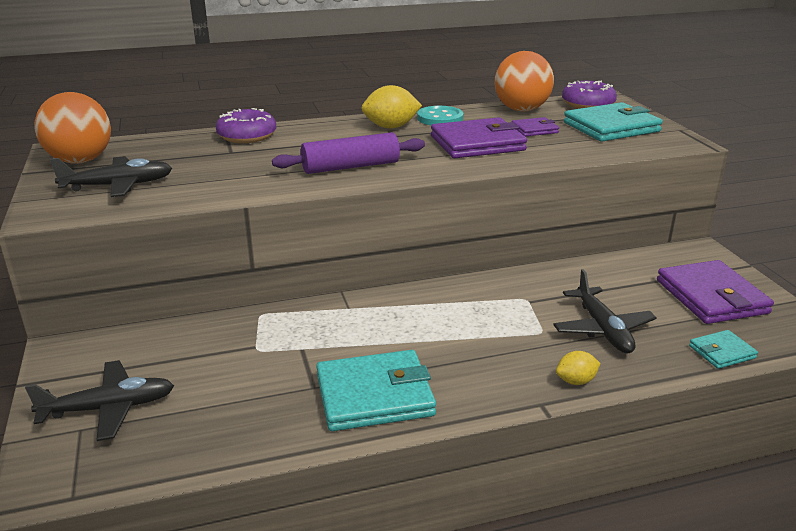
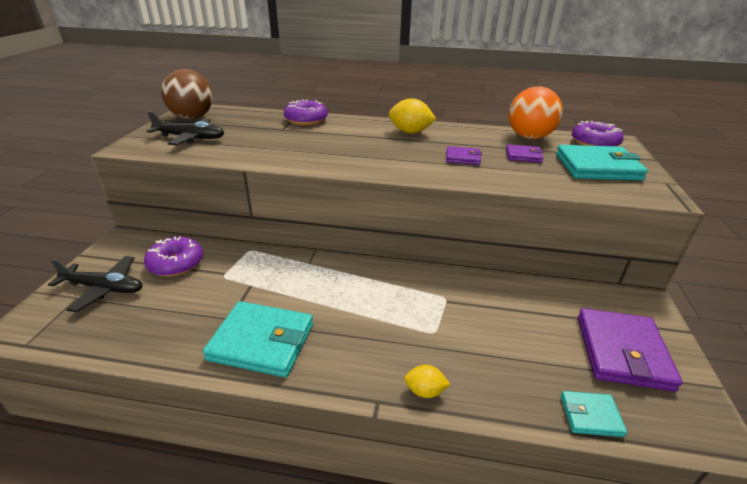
camera: 25 degrees right, 5 degrees up
orange ball [34,92,111,164] -> brown ball [161,69,213,119]
purple rolling pin [272,132,425,174] -> none
turquoise button [417,106,463,125] -> none
purple wallet [431,117,527,158] -> purple wallet [446,146,482,165], size x0.51
black plane [553,269,657,353] -> none
none -> purple donut [144,236,203,277]

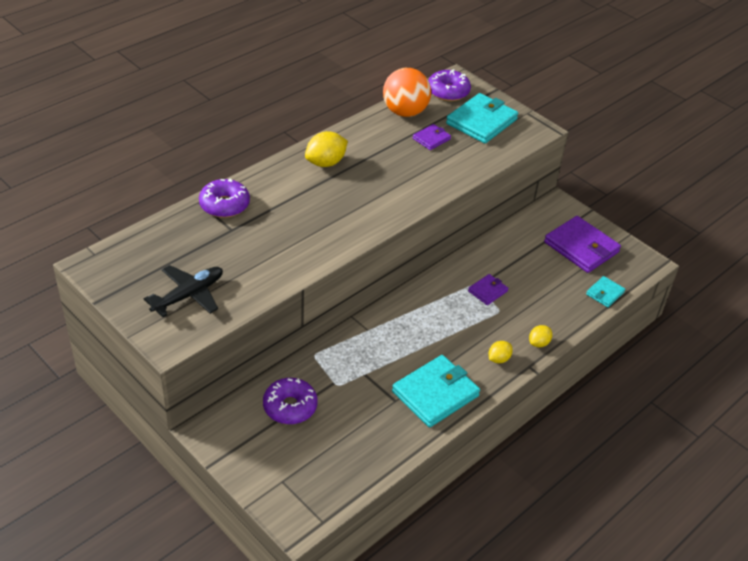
camera: 55 degrees left, 10 degrees up
black plane [48,256,143,312] -> none
brown ball [161,69,213,119] -> none
purple wallet [446,146,482,165] -> purple wallet moved to [468,274,508,305]
none -> yellow lemon [489,341,513,363]

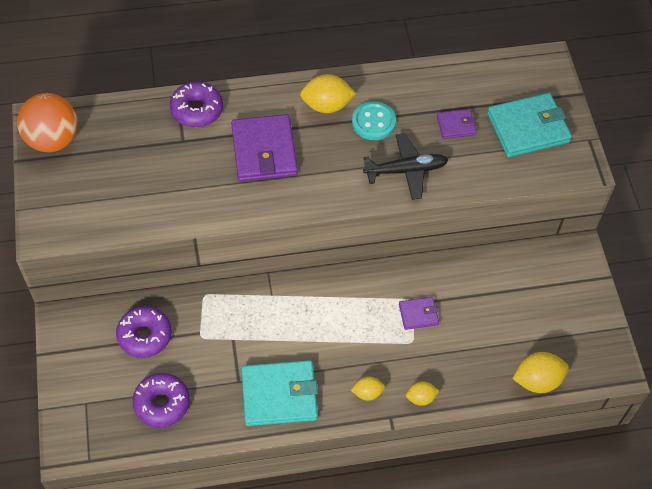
camera: 35 degrees right, 15 degrees up
black plane [144,265,223,317] -> black plane moved to [363,133,448,200]
orange ball [383,68,431,117] -> orange ball moved to [17,93,78,152]
purple donut [428,69,471,101] -> purple donut moved to [132,373,190,427]
purple wallet [544,216,621,273] -> purple wallet moved to [231,114,298,181]
turquoise wallet [586,276,625,307] -> yellow lemon [513,352,569,393]
none -> turquoise button [352,101,396,140]

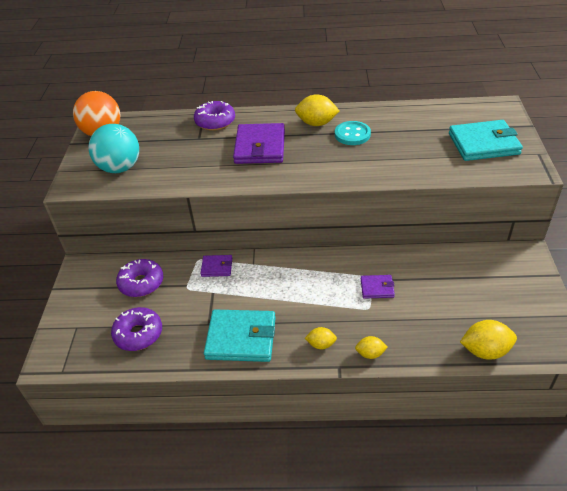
camera: 15 degrees right, 15 degrees down
black plane [363,133,448,200] -> none
purple wallet [437,109,477,139] -> purple wallet moved to [201,255,232,277]
none -> turquoise ball [88,124,139,173]

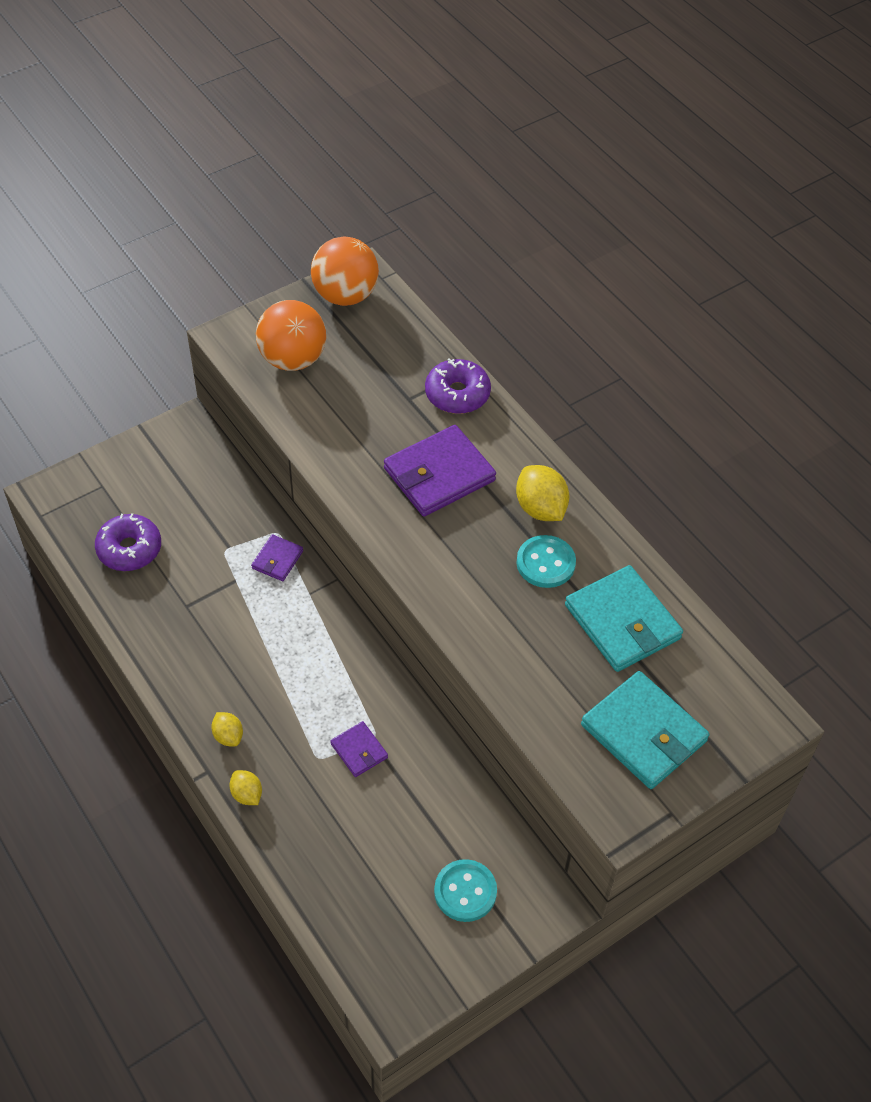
camera: 50 degrees right, 10 degrees up
turquoise ball [88,124,139,173] -> orange ball [256,300,326,371]
purple donut [116,259,163,297] -> none
purple wallet [201,255,232,277] -> purple wallet turned 60 degrees clockwise [251,534,303,581]
turquoise wallet [204,309,276,362] -> turquoise wallet moved to [565,565,683,672]
yellow lemon [460,320,517,360] -> none
none -> turquoise button [434,859,497,922]

